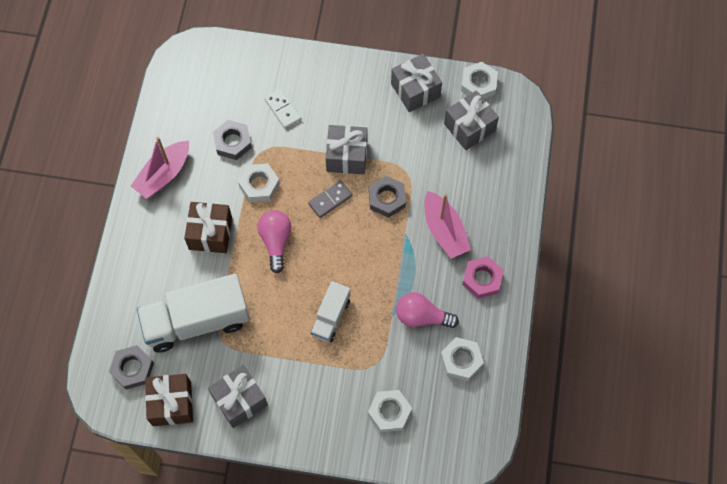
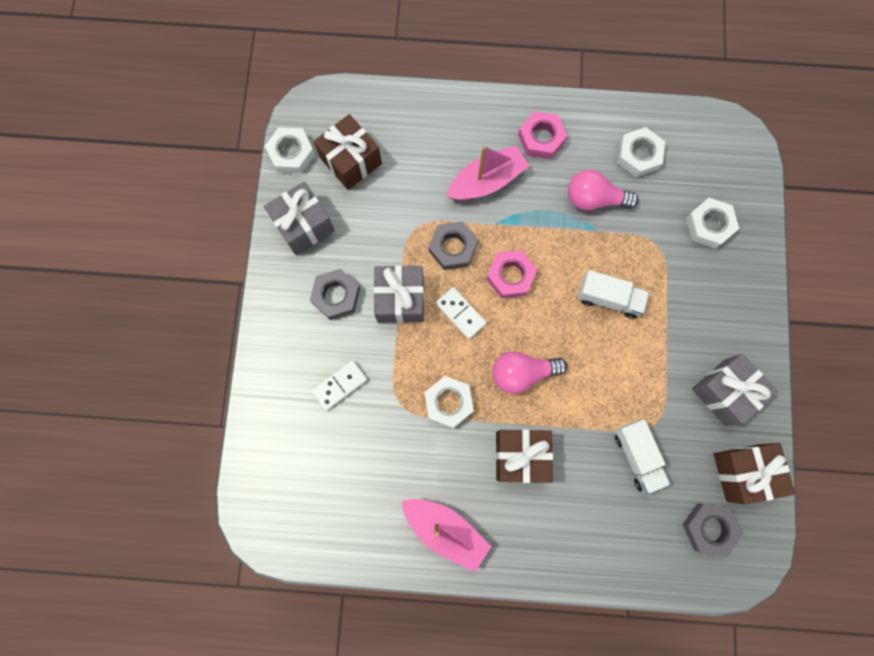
camera: 95 degrees left, 10 degrees up
white truck [137,274,250,353] -> white truck [615,419,671,494], size x0.53
grey nut [213,120,252,160] -> grey nut moved to [310,269,360,320]
grey domino [308,180,353,218] -> white domino [435,287,487,339]
pink light bulb [396,292,459,328] -> pink light bulb turned 90 degrees clockwise [568,170,639,210]
grey gift [444,90,499,150] -> brown gift [314,114,382,190]
none -> pink nut [486,250,537,298]

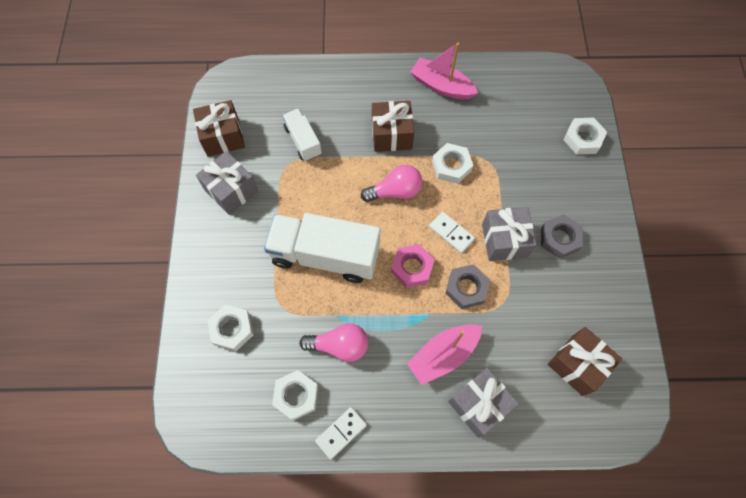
camera: 175 degrees right, 10 degrees down
grey gift [264,181,335,255] -> grey gift moved to [448,368,519,437]
white nut [265,127,315,173] -> white nut moved to [563,118,607,155]
white domino [312,360,367,411] -> white domino moved to [315,407,367,459]
pink nut [518,111,568,159] -> none
white truck [578,270,650,319] -> white truck [264,213,380,283], size x1.88
grey nut [682,503,743,557] -> none

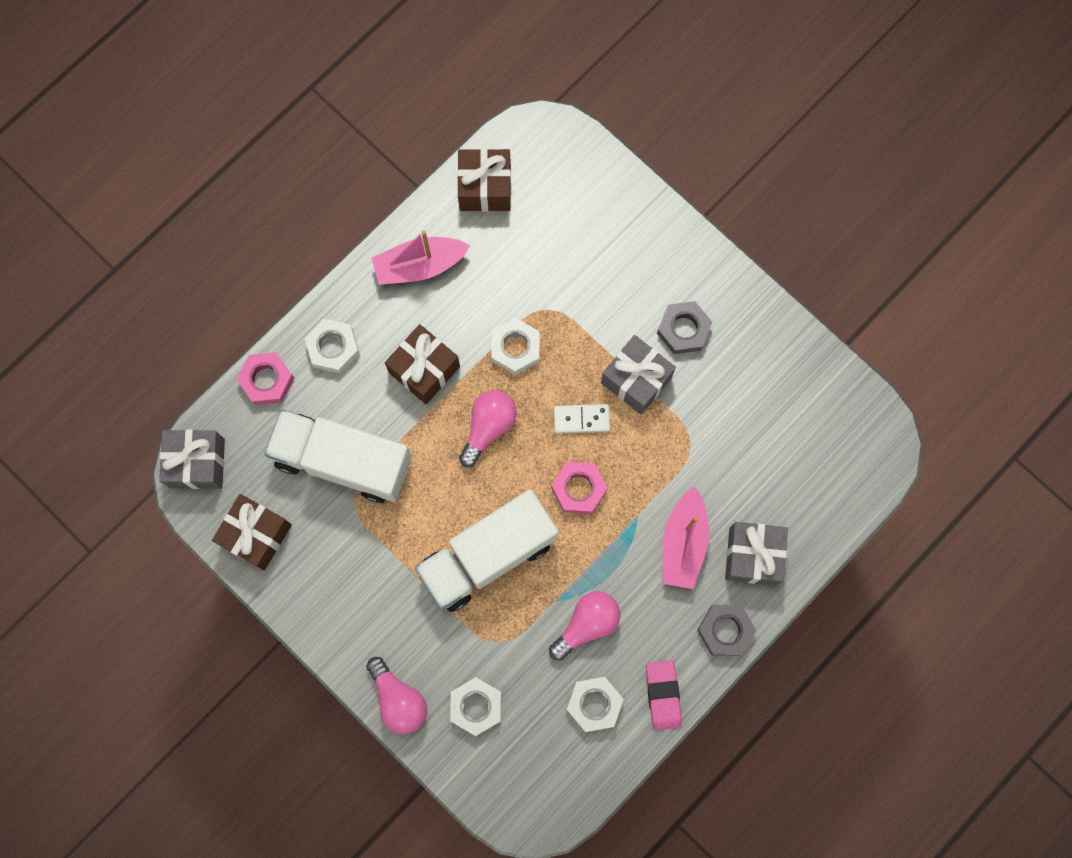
camera: 45 degrees left, 10 degrees up
grey gift [196,151,258,215] -> grey gift moved to [159,430,225,489]
white truck [282,108,322,161] -> white truck [264,409,412,503], size x1.88
white domino [315,407,367,459] -> pink eraser [646,660,682,731]
grey nut [445,264,490,309] -> grey nut moved to [697,605,756,656]
brown gift [548,327,622,396] -> brown gift moved to [457,149,511,212]
white nut [563,118,607,155] -> white nut moved to [304,319,360,373]
none -> pink nut [237,352,294,405]
none -> pink light bulb [366,657,427,734]

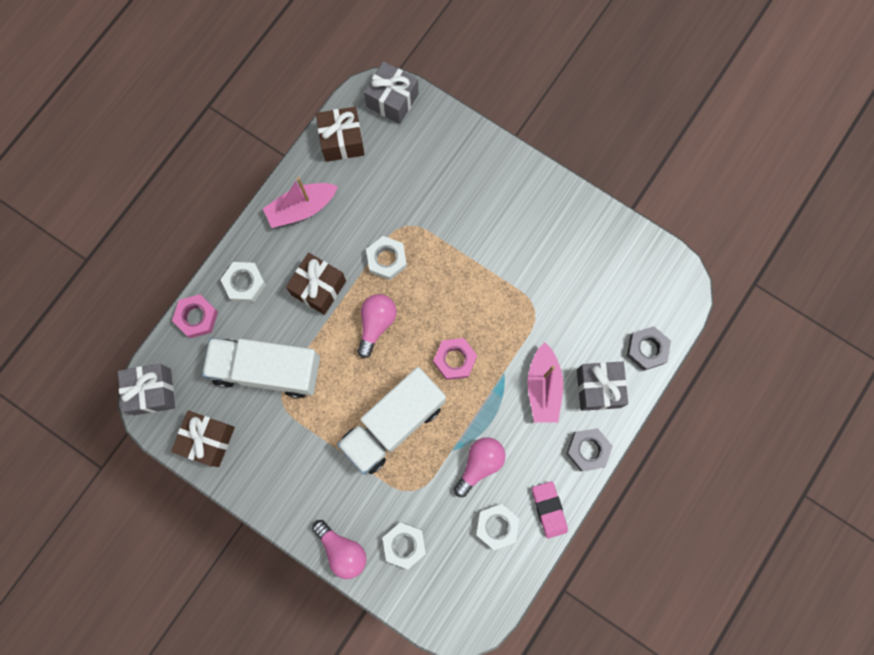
camera: 10 degrees left, 0 degrees up
white domino [554,404,610,434] -> none
grey gift [601,335,676,414] -> grey gift moved to [364,61,419,124]
grey nut [657,301,712,354] -> grey nut moved to [627,326,671,371]

